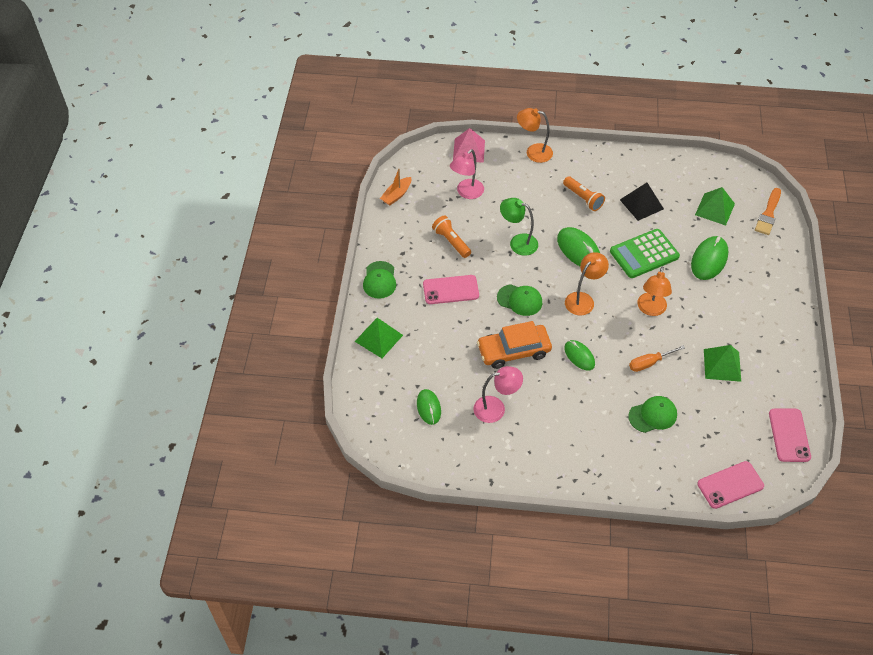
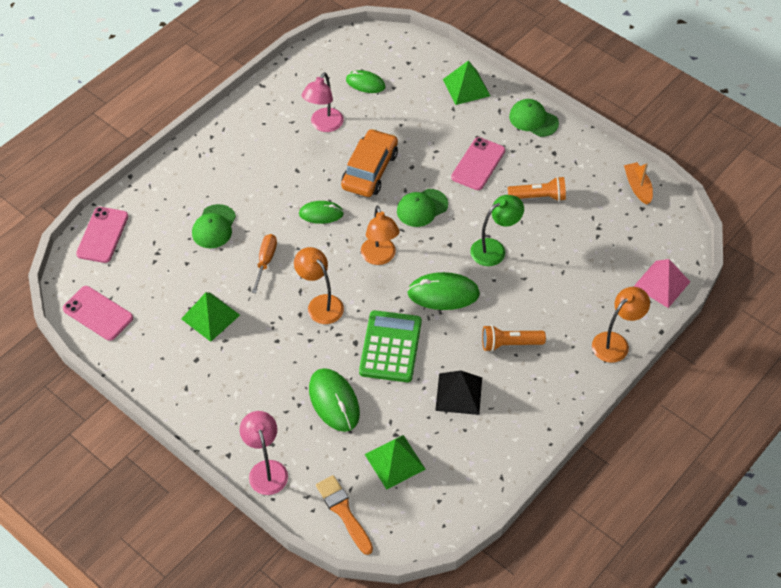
camera: 125 degrees right, 0 degrees up
pink lamp [450,149,484,199] -> pink lamp moved to [240,411,288,495]

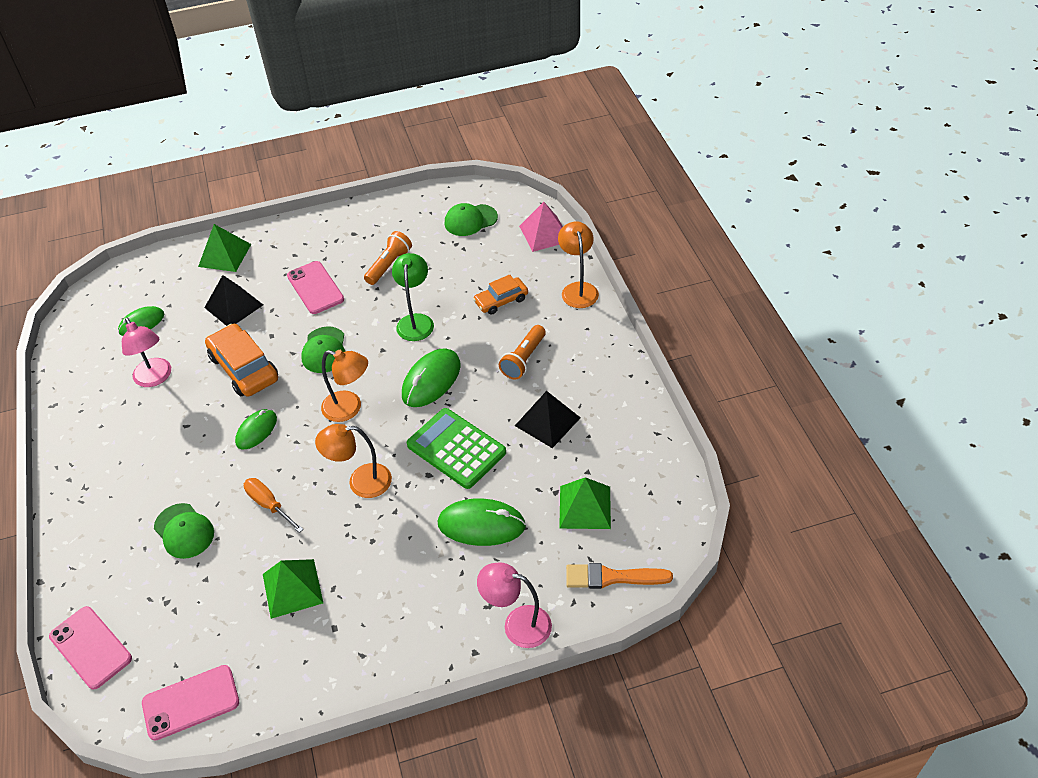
camera: 55 degrees left, 5 degrees down
green cap [509,99,559,137] -> green cap moved to [445,203,498,236]
orange boat [624,162,653,205] -> none
none -> black pyramid [204,275,263,326]
none -> orange car [473,274,528,315]

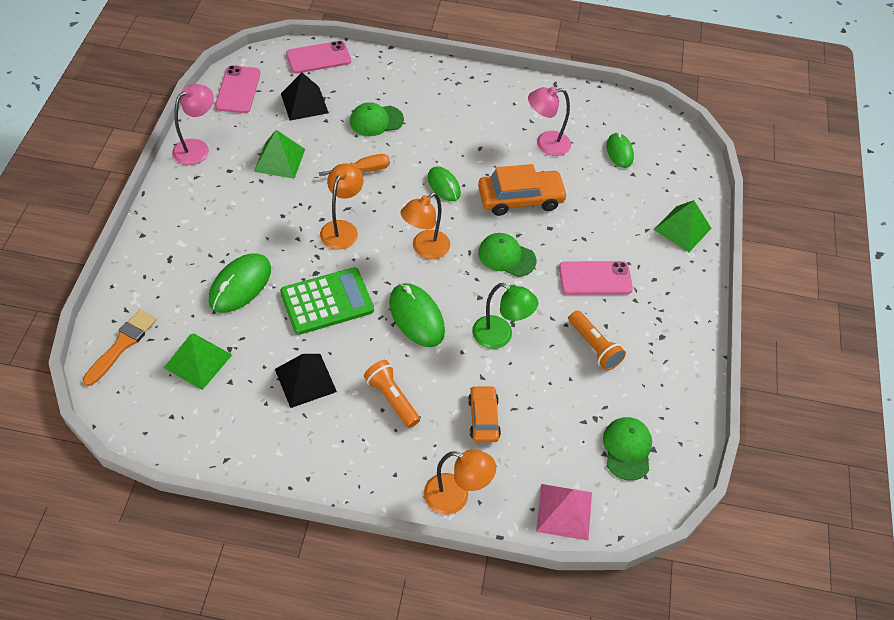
camera: 110 degrees right, 5 degrees up
black pyramid [204,275,263,326] -> black pyramid moved to [281,73,329,121]
pink lamp [477,563,552,648] -> pink lamp moved to [172,84,214,165]

